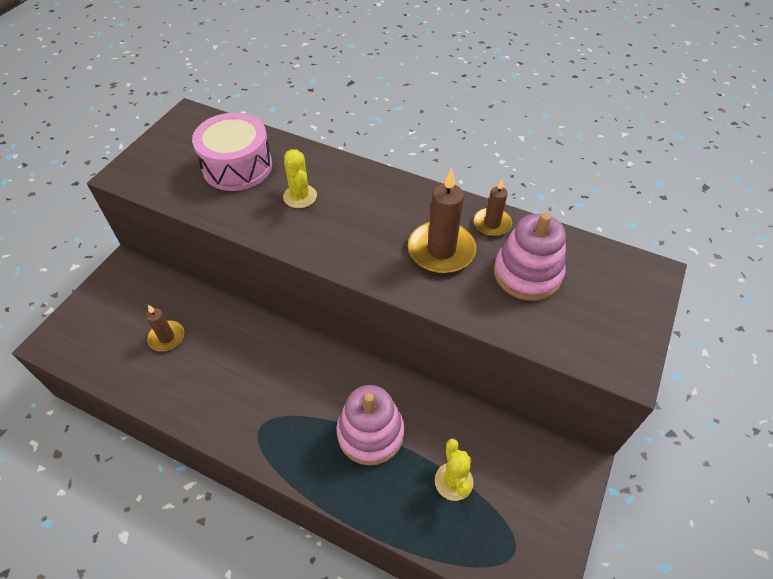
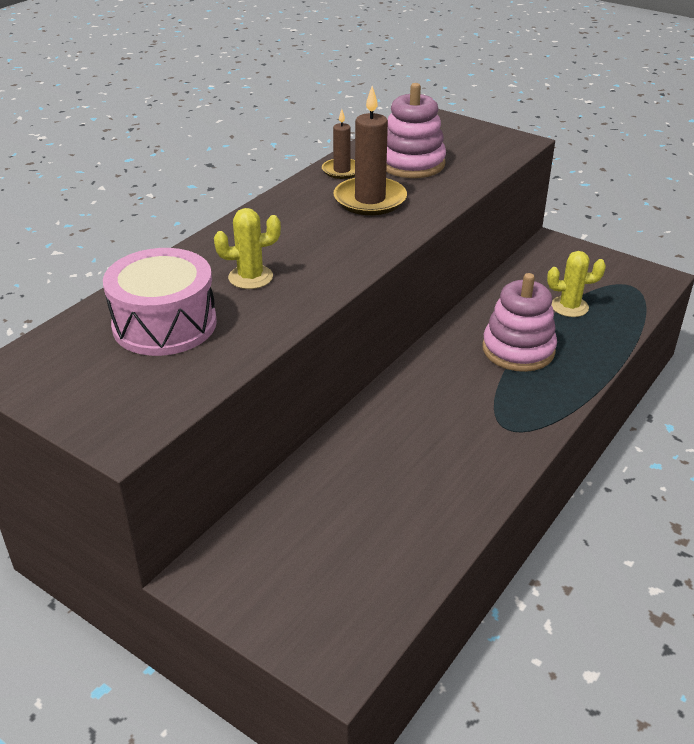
camera: 80 degrees left, 15 degrees down
brown candle [146,305,184,351] -> none

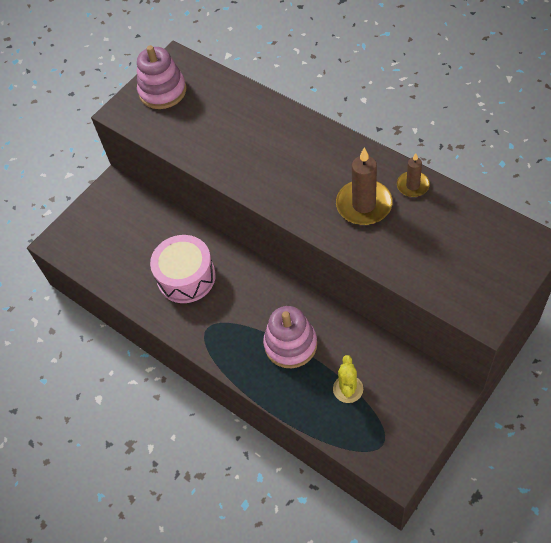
camera: 100 degrees right, 20 degrees up
pink drum [103,248,217,356] -> pink drum moved to [150,235,216,303]
yellow cactus [214,208,281,289] -> none
pink stacking toy [386,83,446,178] -> pink stacking toy moved to [137,45,186,109]

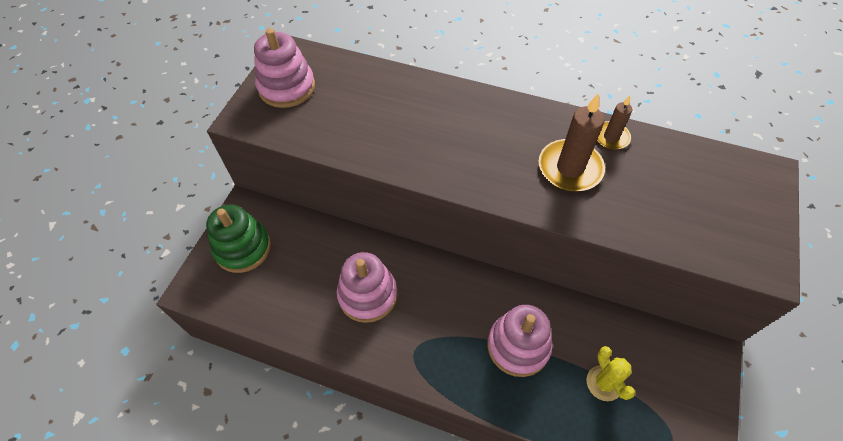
camera: 25 degrees left, 0 degrees up
pink drum [150,235,216,303] -> pink stacking toy [337,252,397,323]
none -> green stacking toy [206,205,271,273]

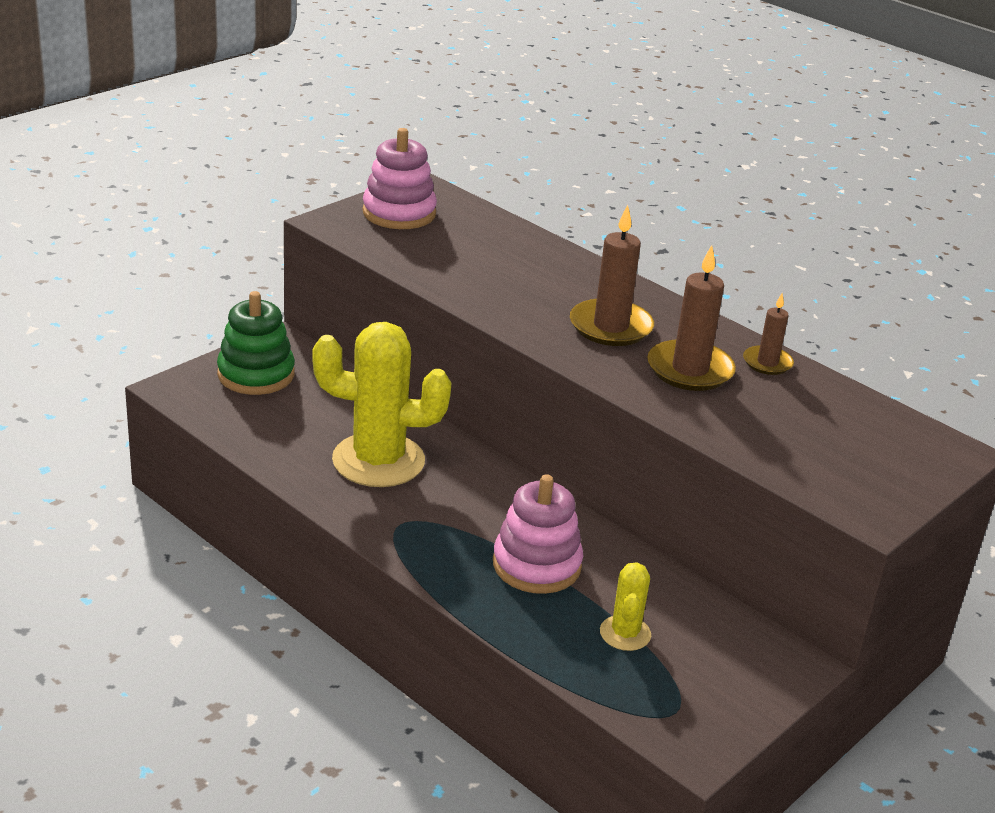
camera: 20 degrees right, 25 degrees down
pink stacking toy [337,252,397,323] -> yellow cactus [313,322,452,487]
none -> brown candle [570,204,654,346]

